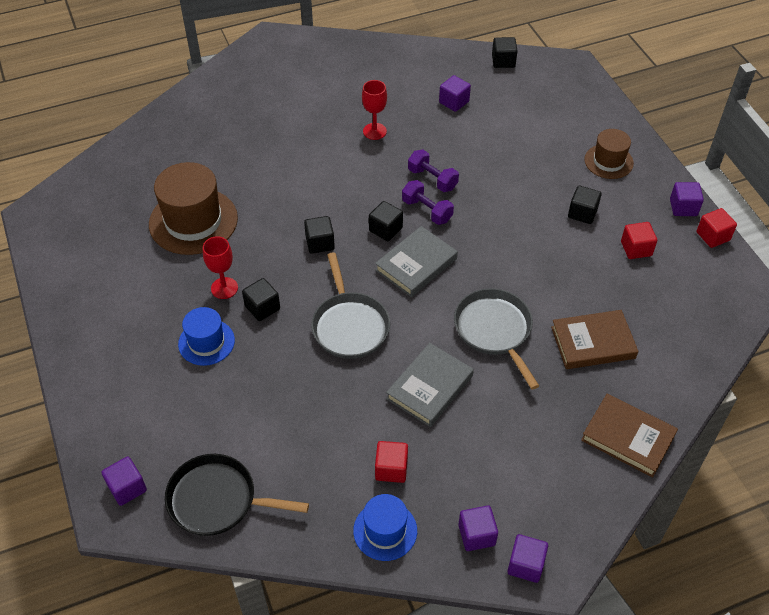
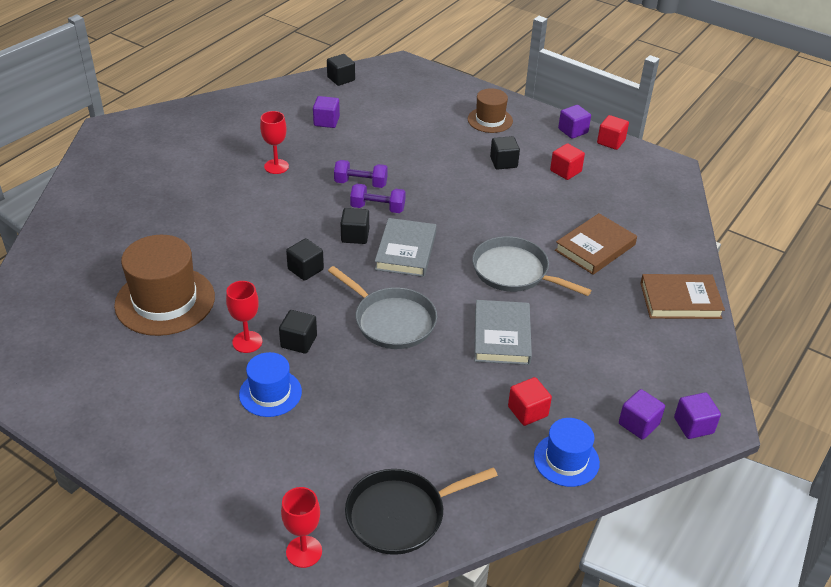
camera: 35 degrees left, 10 degrees down
purple cube [101,456,147,506] -> red goblet [281,487,322,568]

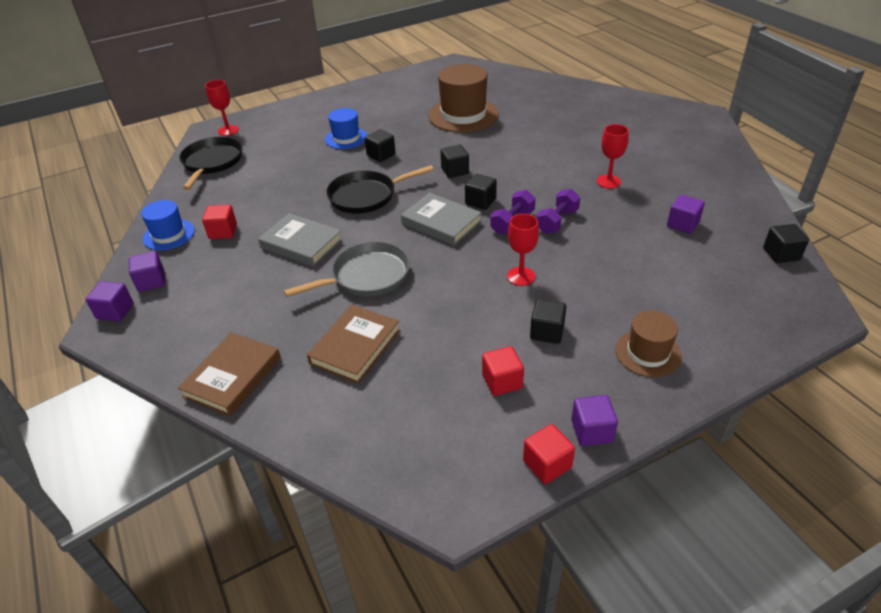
camera: 120 degrees right, 0 degrees up
red goblet [226,281,262,353] -> red goblet moved to [507,214,539,286]
grey pan [328,266,437,349] -> black pan [326,165,434,213]
brown book [555,213,637,275] -> brown book turned 45 degrees clockwise [307,305,400,384]

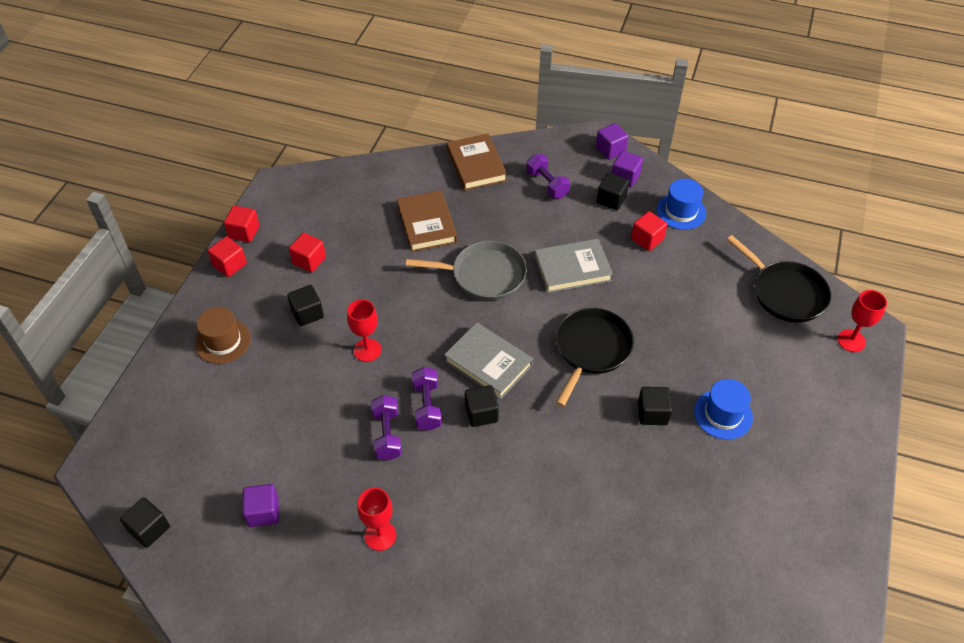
camera: 135 degrees right, 10 degrees up
grey pan [284,241,410,297] -> grey pan turned 105 degrees counterclockwise [406,241,527,301]
grey book [401,193,482,246] -> grey book turned 45 degrees clockwise [444,323,533,399]
brown hat [428,64,499,132] -> none
black cube [440,145,469,178] -> black cube moved to [596,173,629,210]
purple cube [571,395,618,446] -> red cube [208,236,247,277]
none -> purple dumbbell [526,154,570,199]

